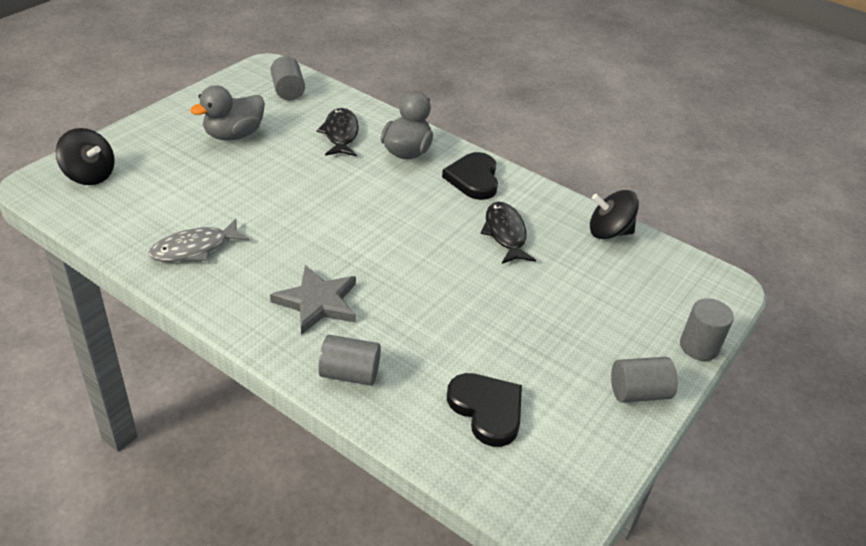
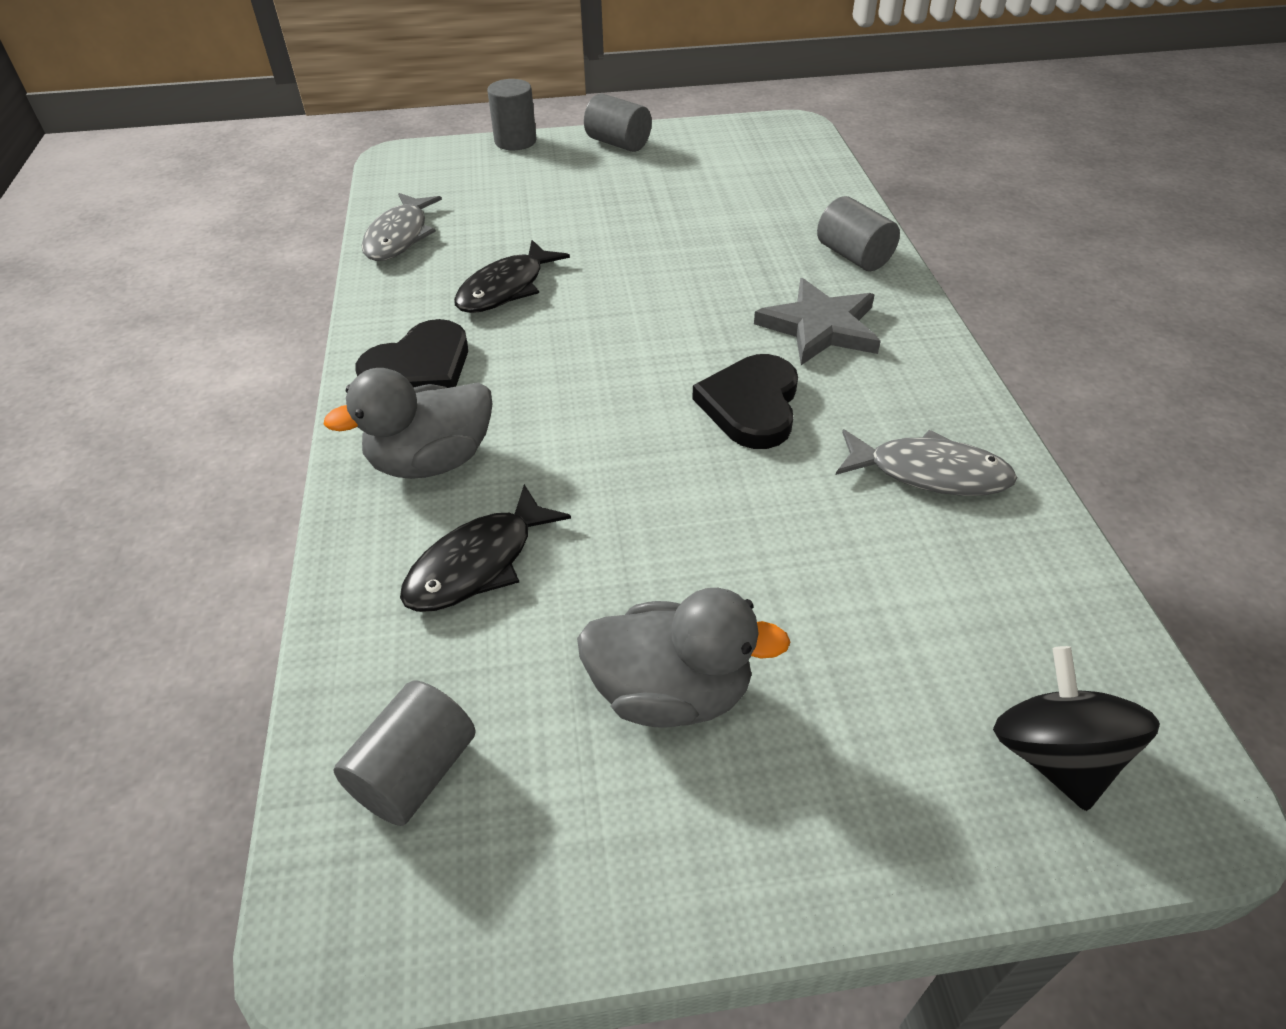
camera: 130 degrees left, 5 degrees up
black heart [447,373,522,447] -> black heart moved to [692,354,798,449]
black spinning top [590,190,639,239] -> grey fish [362,193,442,261]

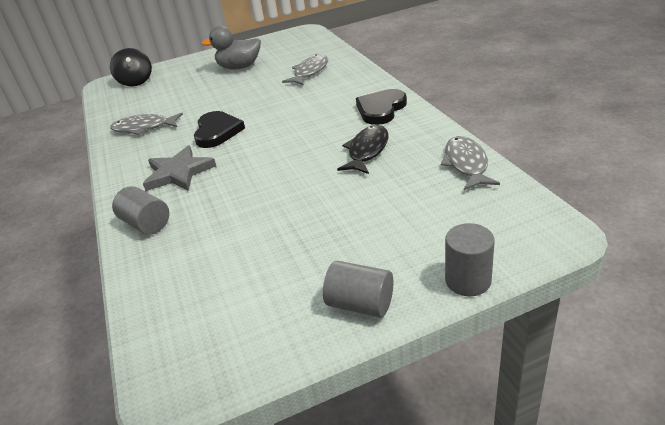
camera: 170 degrees right, 10 degrees down
grey duck [323,368,492,479] -> none
grey cylinder [333,681,476,826] -> none
black fish [400,484,571,612] -> grey fish [282,54,328,85]

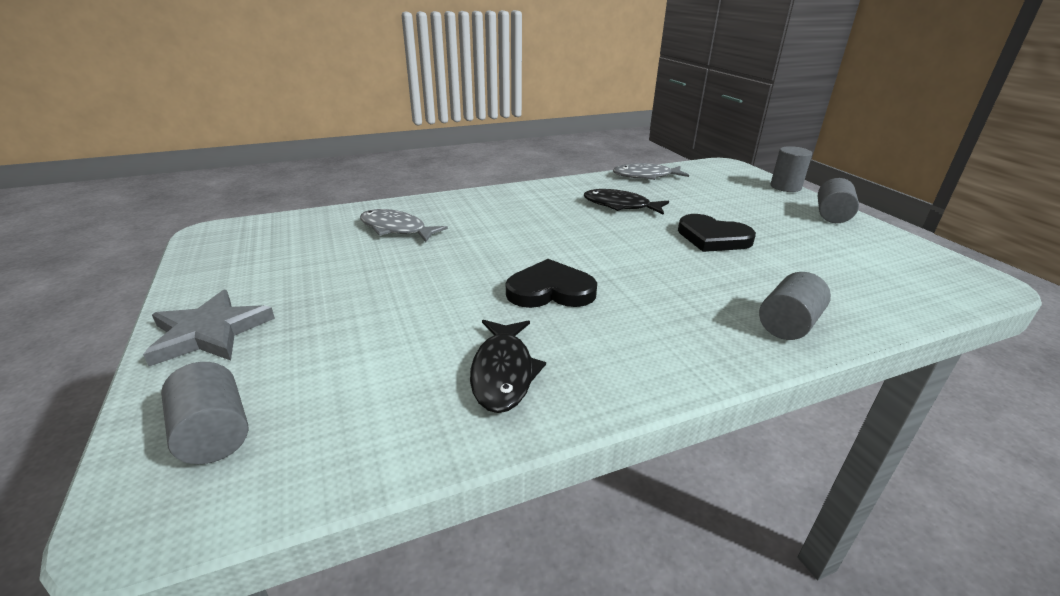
camera: 95 degrees left, 5 degrees down
black spinning top [110,48,152,86] -> grey cylinder [161,362,248,464]
grey fish [110,113,183,135] -> black fish [470,320,546,413]
grey star [143,146,216,191] -> grey star moved to [143,290,275,366]
grey duck [201,26,261,69] -> none
black heart [356,89,407,125] -> black heart moved to [678,214,756,252]

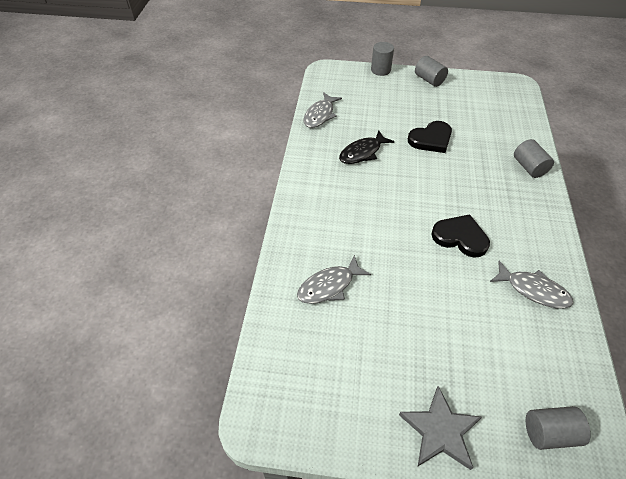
camera: 60 degrees left, 20 degrees up
black fish [470,320,546,413] -> grey fish [490,261,573,308]
black heart [506,259,597,308] -> black heart turned 90 degrees clockwise [431,214,490,258]

